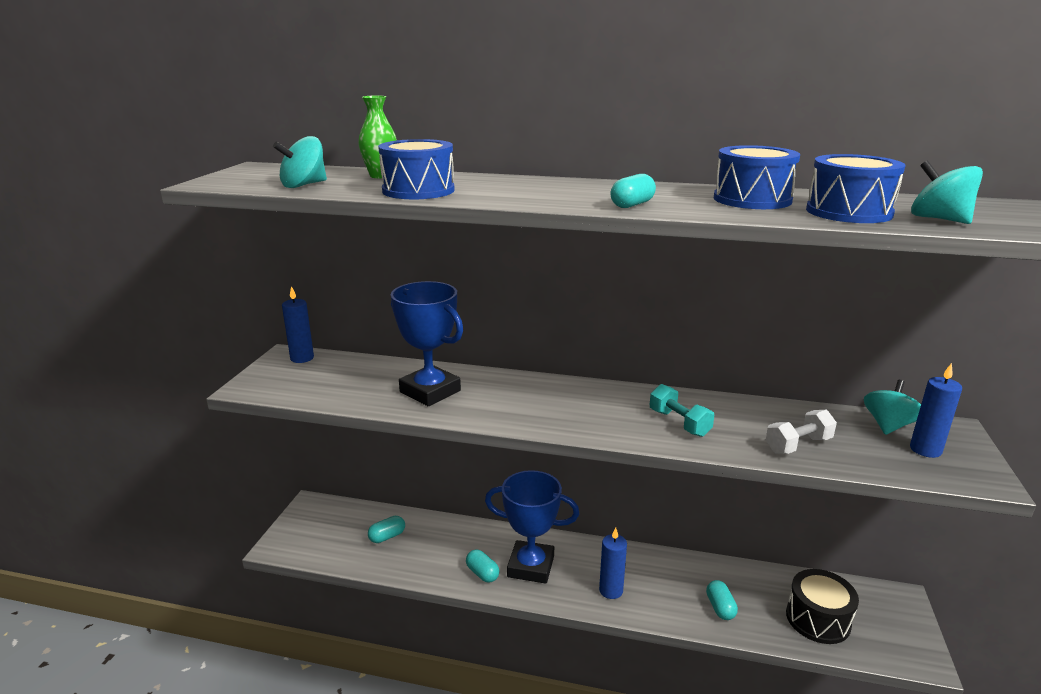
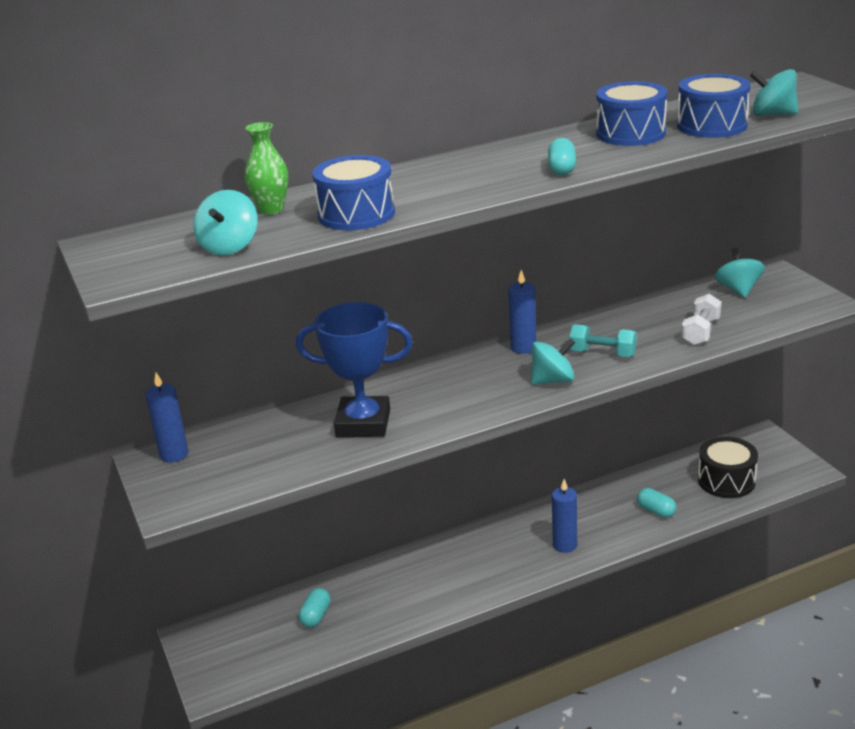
camera: 35 degrees left, 5 degrees up
turquoise capsule [466,550,500,583] -> none
blue trophy [485,470,579,584] -> none
blue candle [910,363,962,458] -> blue candle moved to [509,270,537,354]
none -> turquoise spinning top [531,339,575,385]

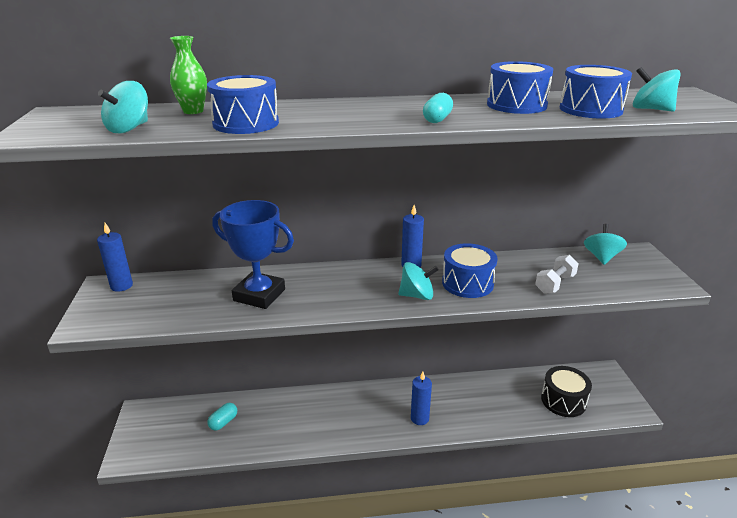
camera: 15 degrees right, 0 degrees up
turquoise dumbbell [569,324,637,357] -> blue drum [442,243,497,298]
turquoise capsule [637,488,676,518] -> none

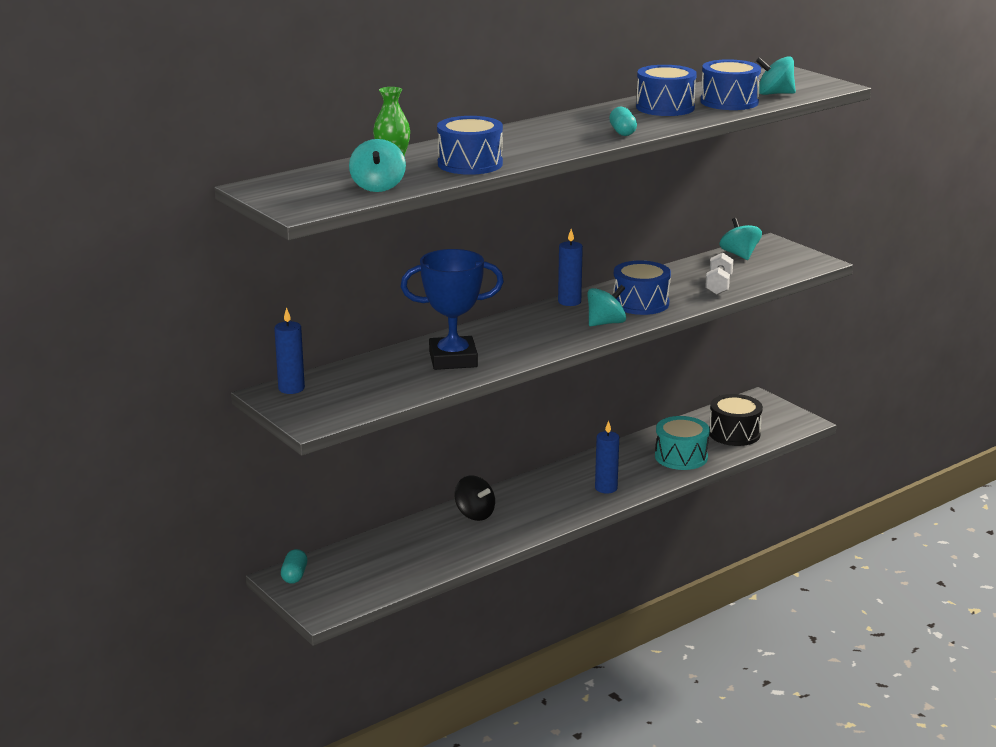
camera: 30 degrees left, 5 degrees down
turquoise capsule [207,403,237,431] -> turquoise capsule moved to [281,549,307,584]
none -> black spinning top [455,475,495,521]
none -> turquoise drum [655,416,710,470]

